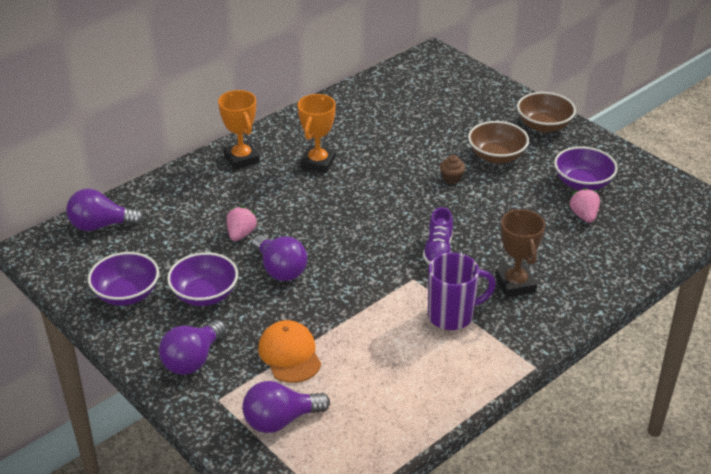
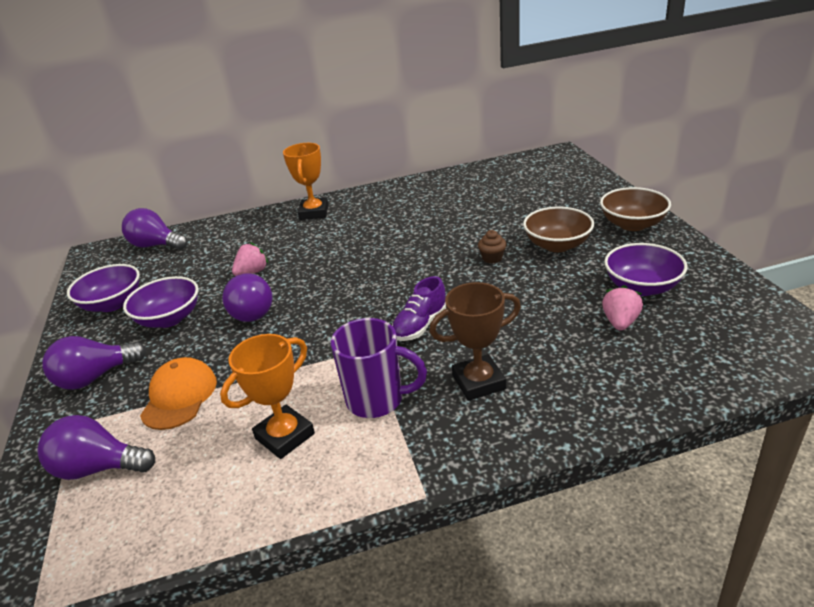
camera: 30 degrees right, 5 degrees down
orange trophy [298,94,336,173] -> orange trophy moved to [220,334,315,459]
brown trophy [495,209,545,297] -> brown trophy turned 60 degrees clockwise [429,282,521,401]

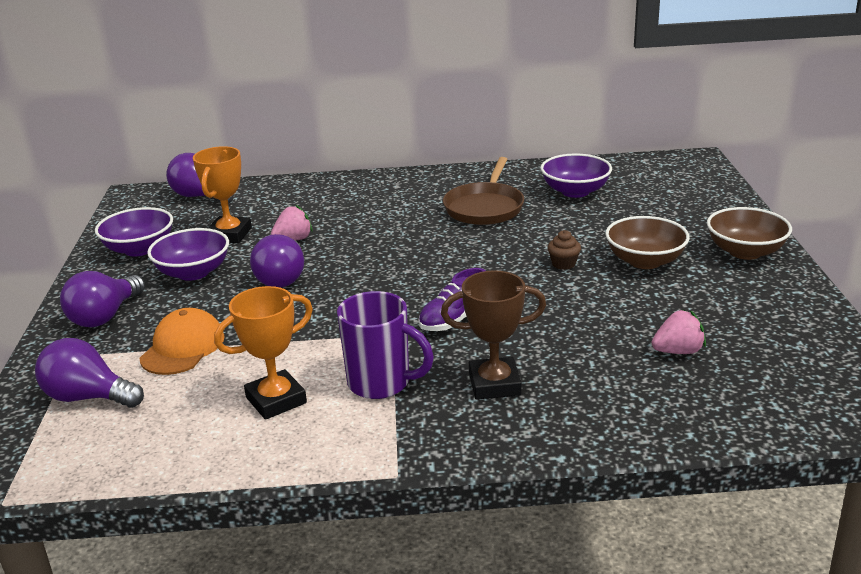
camera: 10 degrees right, 5 degrees down
purple light bulb [42,336,147,390] -> purple light bulb turned 45 degrees counterclockwise [60,271,145,327]
orange trophy [283,143,328,220] -> orange trophy moved to [193,146,252,243]
pink strawberry [602,285,643,331] -> pink strawberry turned 45 degrees clockwise [652,309,706,354]
purple bowl [604,243,688,296] -> purple bowl moved to [541,153,612,198]
none -> brown pan [443,157,524,225]

